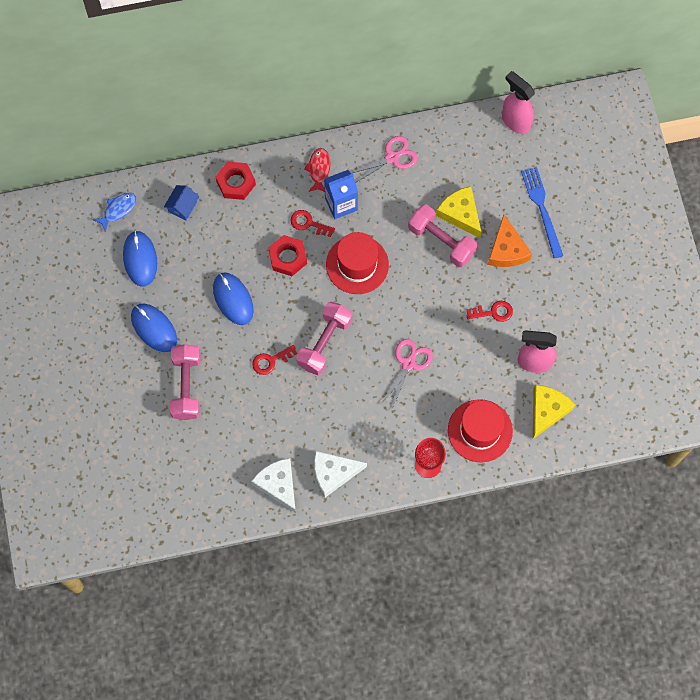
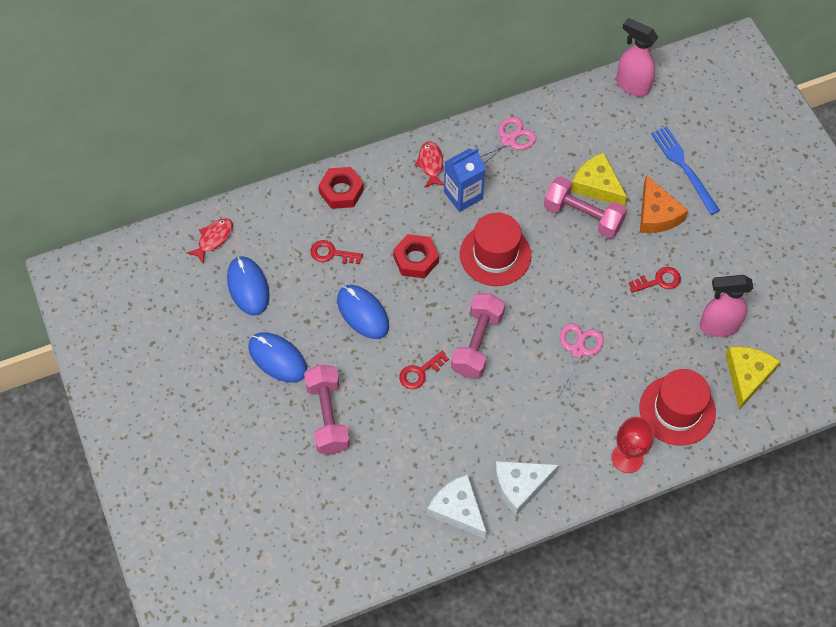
camera: 10 degrees left, 10 degrees down
blue fish [93,193,136,233] -> red fish [187,218,233,264]
blue house [164,185,199,221] -> none
red key [290,210,335,237] -> red key moved to [310,240,363,264]

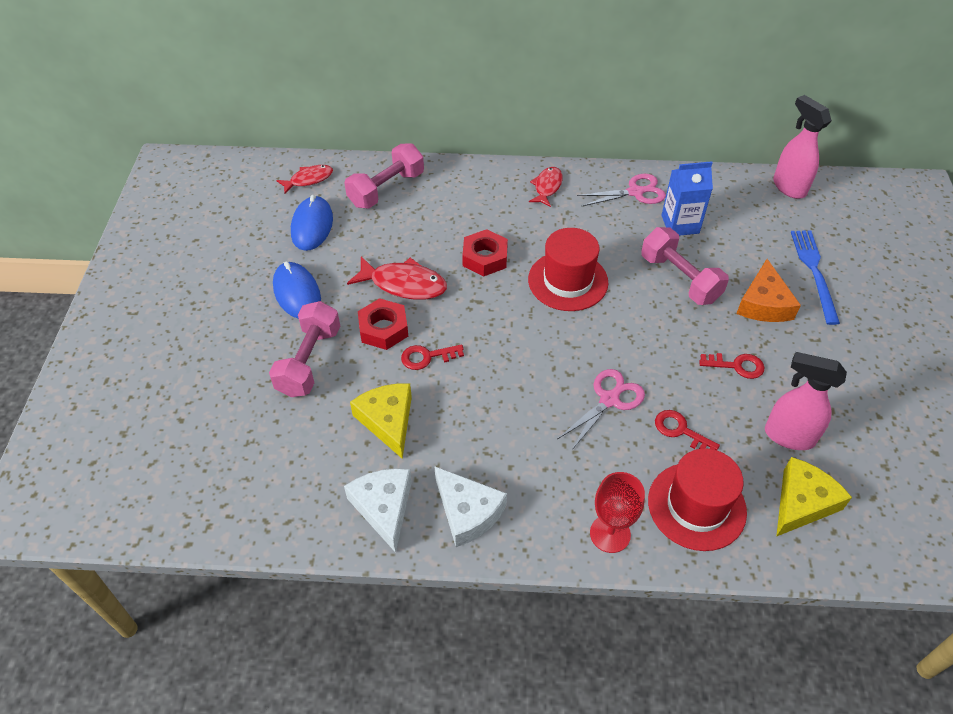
camera: 25 degrees right, 10 degrees down
red key [310,240,363,264] -> red key moved to [655,410,720,450]
red nut [318,167,364,209] -> red nut moved to [358,298,408,350]
blue mouse [337,285,389,339] -> red fish [347,256,447,300]
blue carton [444,148,485,212] -> blue carton moved to [661,161,713,236]
pink dumbbell [451,294,505,378] -> pink dumbbell moved to [345,143,424,209]
white cheese [495,461,559,516] -> white cheese turned 135 degrees counterclockwise [434,466,507,547]
yellow cheese [571,152,627,206] -> yellow cheese moved to [350,383,412,459]

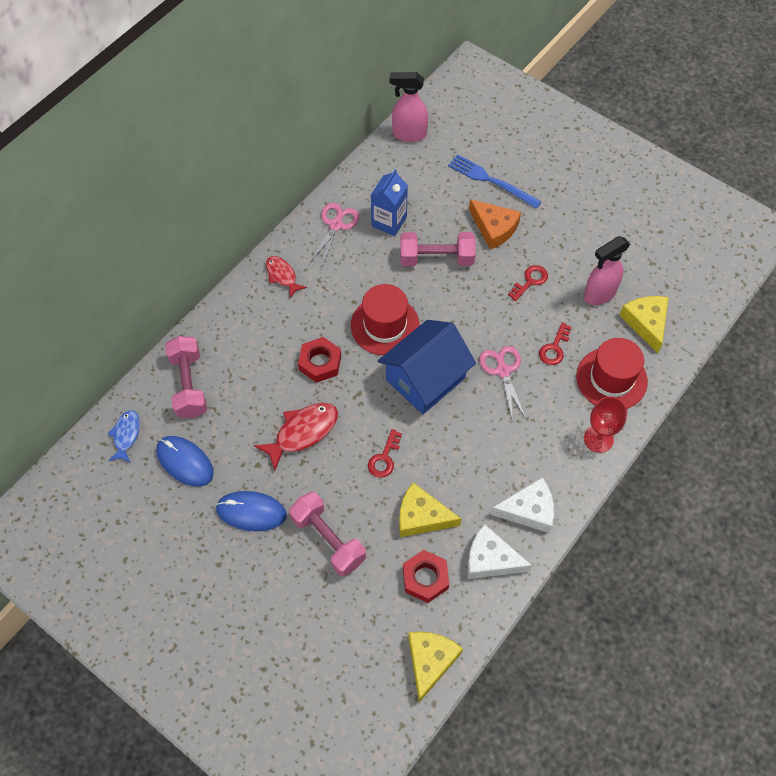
camera: 55 degrees left, 10 degrees up
red fish [276,165,333,194] -> blue fish [108,410,140,463]
red nut [358,298,408,350] -> red nut moved to [403,550,449,603]
red key [655,410,720,450] -> red key turned 45 degrees counterclockwise [539,322,572,365]
none -> blue house [378,320,476,414]
none -> yellow cheese [408,632,463,703]

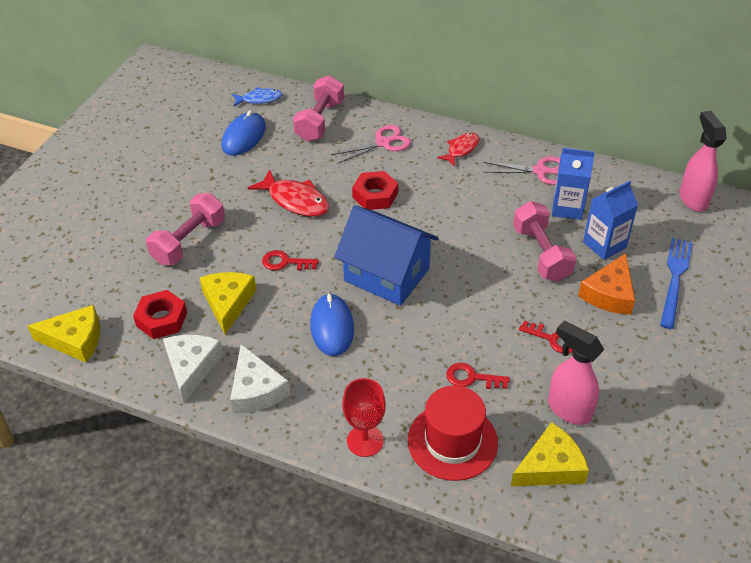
camera: 75 degrees right, 15 degrees down
pink dumbbell [165,336,207,418] -> pink dumbbell turned 45 degrees counterclockwise [293,75,344,142]
blue mouse [216,491,287,531] -> blue mouse moved to [310,293,354,356]
red hat [351,284,420,355] -> none
pink scissors [479,346,526,422] -> pink scissors moved to [331,125,411,164]
none -> blue carton [583,181,638,260]

